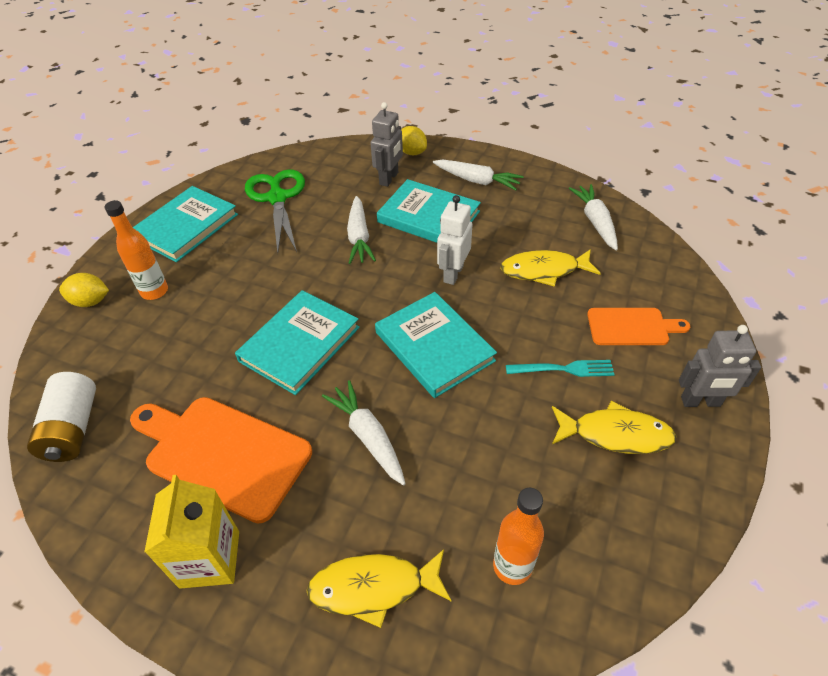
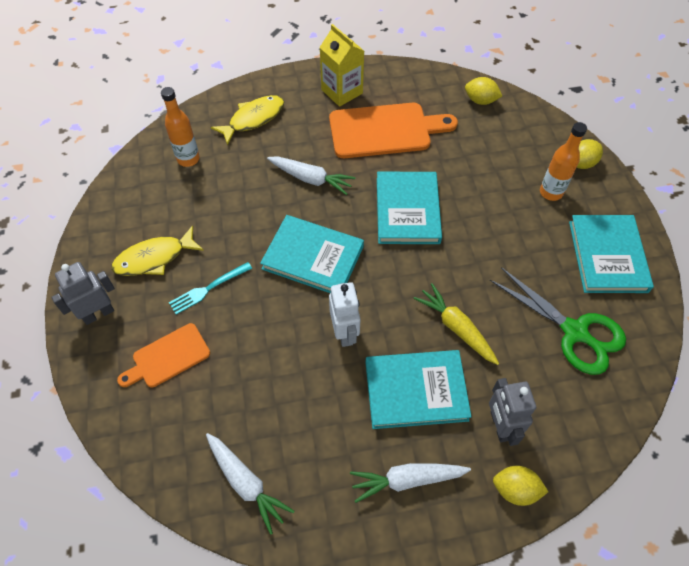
camera: 145 degrees right, 10 degrees up
white battery [27,372,96,462] -> yellow lemon [465,77,502,105]
white carrot [347,196,376,264] -> yellow carrot [413,283,499,365]
yellow fish [500,249,601,287] -> none

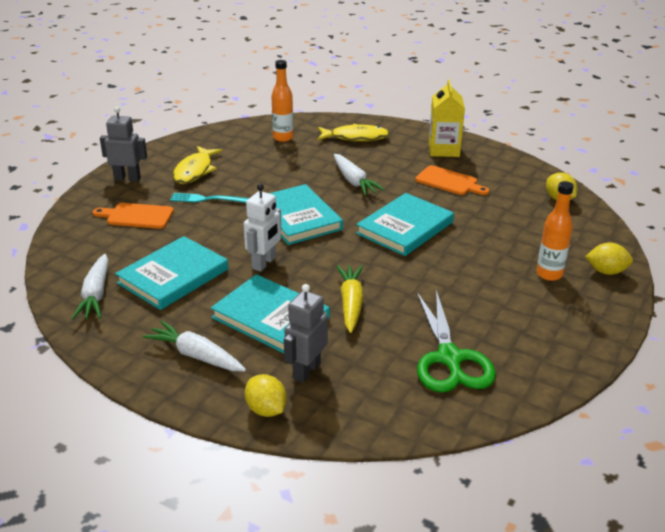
camera: 40 degrees right, 25 degrees down
yellow fish [111,226,204,276] -> yellow fish turned 90 degrees counterclockwise [173,146,222,184]
orange cutting board [329,103,458,158] -> orange cutting board [415,165,490,195], size x0.58
turquoise book [569,215,654,293] -> turquoise book moved to [115,236,228,310]

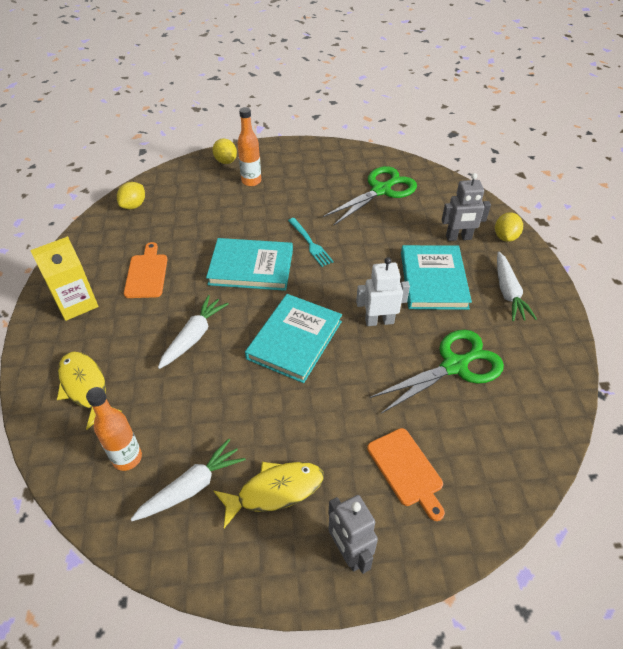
camera: 125 degrees left, 15 degrees up
white carrot [72,254,108,319] -> white carrot moved to [131,439,246,521]
turquoise book [115,236,228,310] -> green scissors [370,330,504,414]
turquoise fork [170,193,249,203] -> turquoise fork moved to [288,218,334,267]
yellow carrot [336,265,364,333] -> none

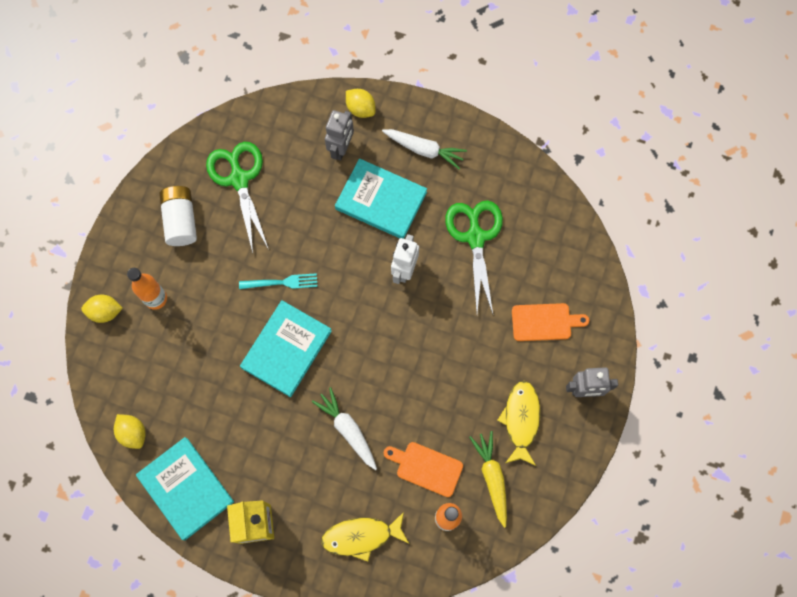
camera: 65 degrees left, 25 degrees up
orange cutting board [124,242,167,298] -> orange cutting board moved to [384,442,463,497]
white carrot [131,439,246,521] -> yellow carrot [469,431,507,528]
turquoise book [245,294,342,383] -> turquoise book moved to [136,437,234,540]
none -> white battery [159,186,197,246]

